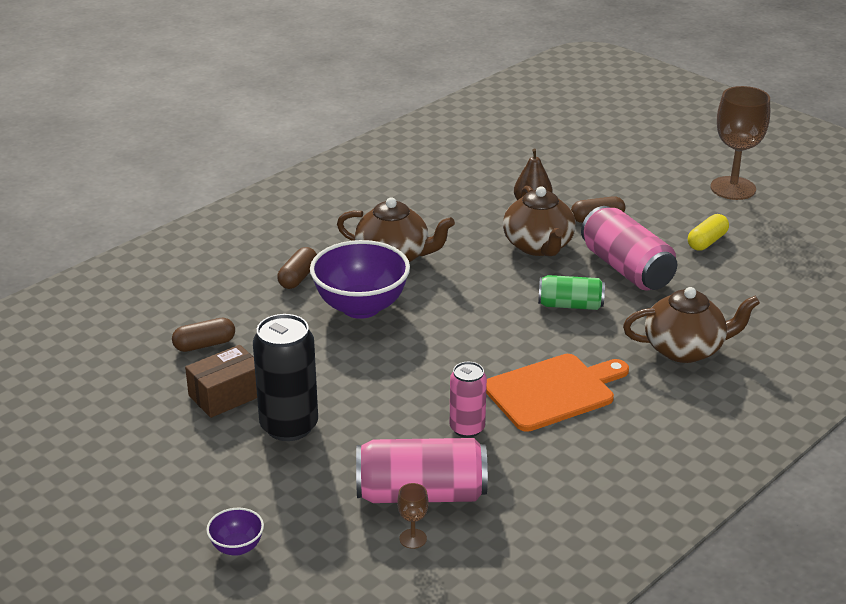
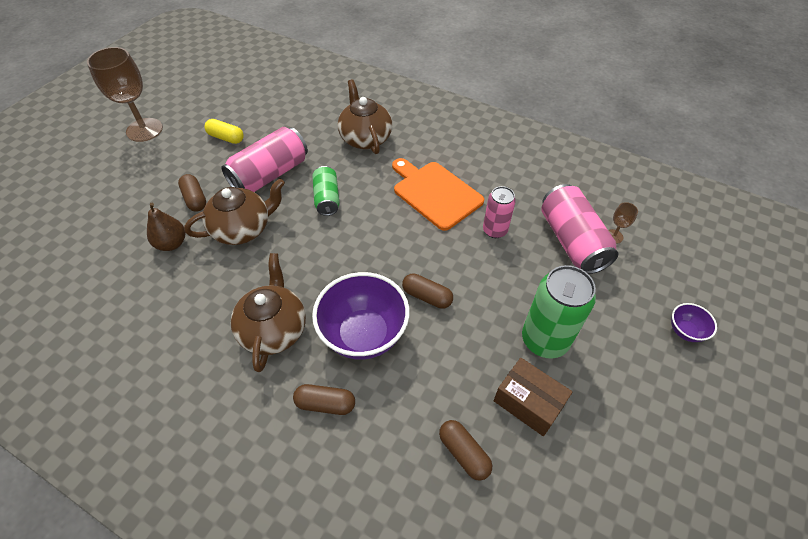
camera: 105 degrees left, 20 degrees up
black can [253,314,318,441] -> green can [522,265,596,359]
none -> brown capsule [402,274,453,309]

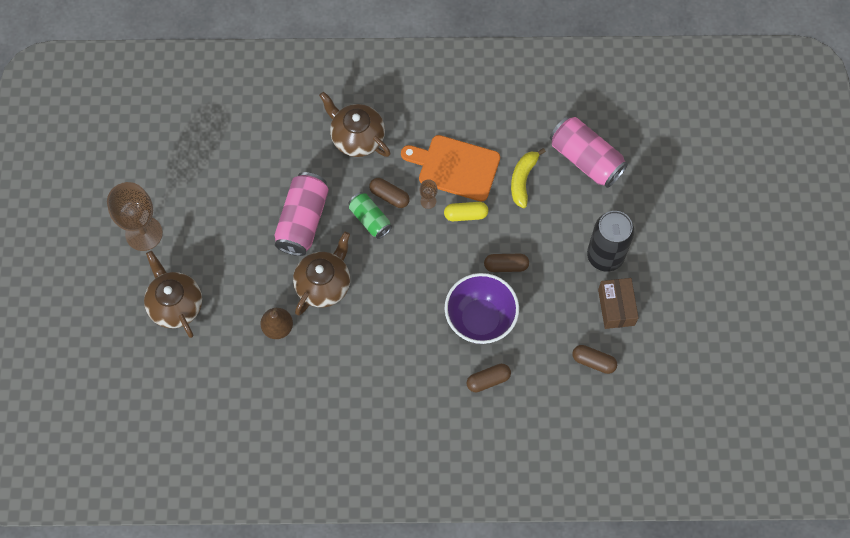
camera: 30 degrees left, 15 degrees up
brown capsule [178,174,206,212] -> brown capsule moved to [369,178,410,208]
yellow capsule [204,119,244,144] -> yellow capsule moved to [444,202,488,221]
brown teapot [231,253,306,372] -> brown teapot moved to [144,251,202,338]
pink can [483,186,516,238] -> yellow banana [511,148,546,208]
brown box [494,358,572,436] -> brown box turned 75 degrees clockwise [598,278,639,329]
green can [522,265,596,359] -> black can [587,211,634,271]
brown goblet [608,202,638,244] -> brown goblet moved to [420,179,438,209]
purple bowl [671,303,717,342] -> none

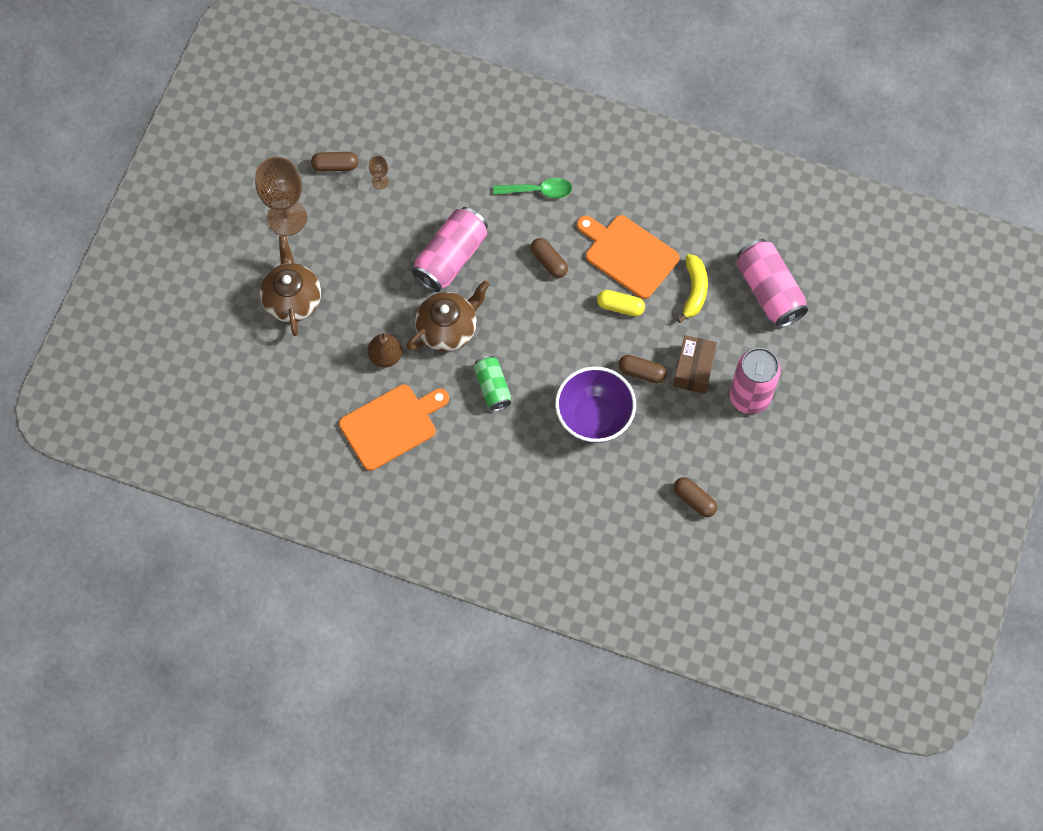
camera: 20 degrees right, 0 degrees up
brown teapot [319,92,390,157] -> green spoon [493,178,572,198]
green can [348,192,392,239] -> green can moved to [474,355,511,411]
brown goblet [420,179,438,209] -> brown goblet moved to [369,156,389,189]
brown capsule [467,364,511,393] -> brown capsule moved to [311,152,358,172]
yellow banana [511,148,546,208] -> yellow banana turned 150 degrees clockwise [677,254,708,323]
black can [587,211,634,271] -> pink can [730,348,781,414]
brown box [598,278,639,329] -> brown box moved to [673,335,717,394]
none -> orange cutting board [339,384,449,471]

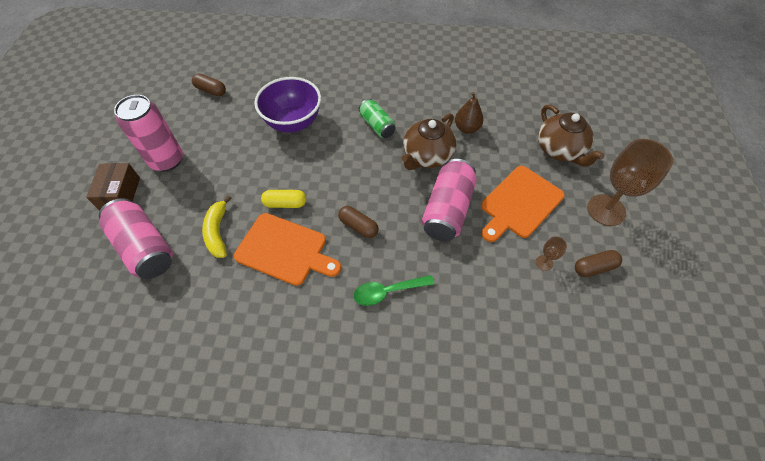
camera: 165 degrees right, 10 degrees down
orange cutting board [339,384,449,471] -> orange cutting board moved to [481,166,565,242]
brown capsule [618,355,667,383] -> none
brown box [673,335,717,394] -> brown box moved to [86,163,140,211]

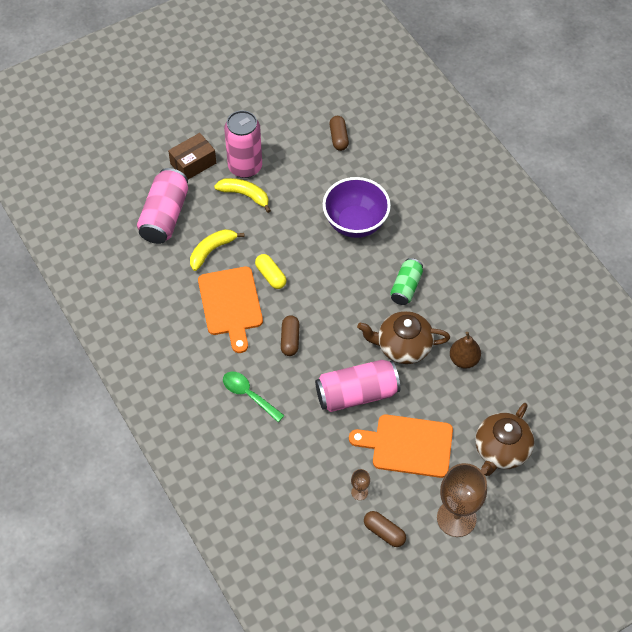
camera: 55 degrees right, 0 degrees up
none -> yellow banana [214,178,271,213]

